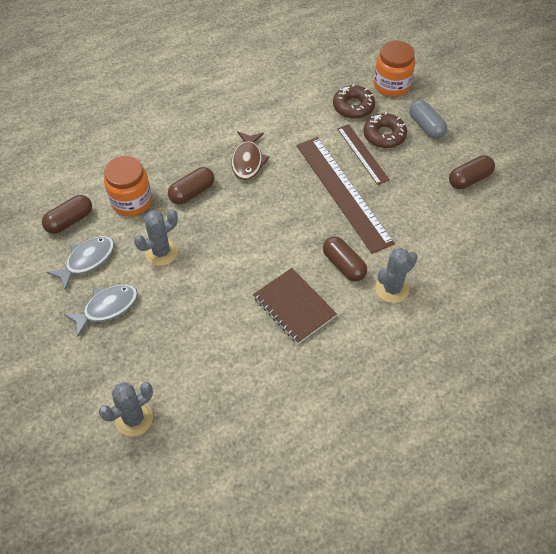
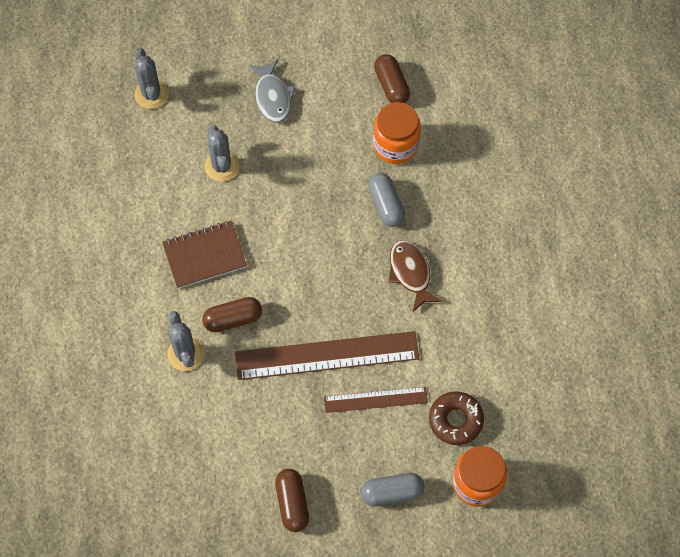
camera: 110 degrees right, 10 degrees up
grey fish [47,236,114,291] -> none
grey cactus [134,210,178,266] -> grey cactus moved to [204,125,239,182]
brown capsule [168,167,215,204] -> grey capsule [368,173,405,227]
brown fish [231,131,270,180] -> brown fish turned 45 degrees clockwise [389,240,442,312]
brown donut [364,112,407,148] -> none

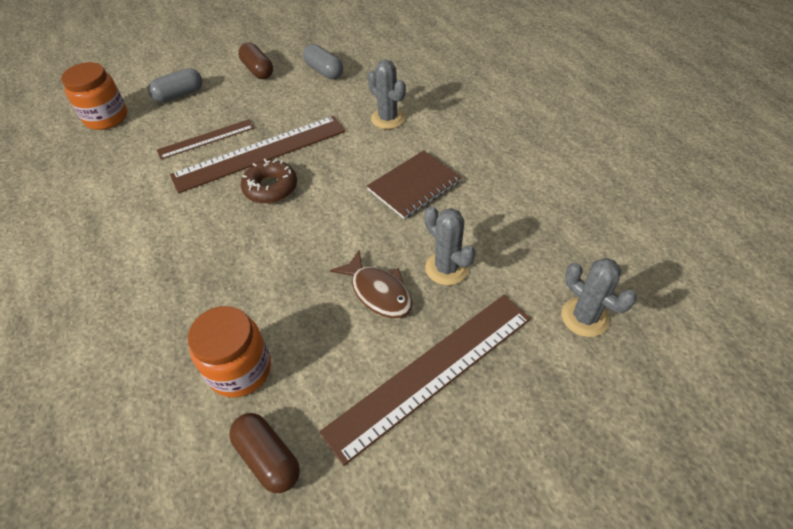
camera: 160 degrees right, 15 degrees down
brown capsule [202,297,262,332] -> none
grey fish [249,59,296,123] -> brown ruler [319,295,531,466]
grey capsule [368,173,405,227] -> grey capsule moved to [303,44,343,79]
brown fish [389,240,442,312] -> brown fish moved to [330,250,412,318]
brown donut [429,392,484,445] -> brown donut moved to [241,159,297,204]

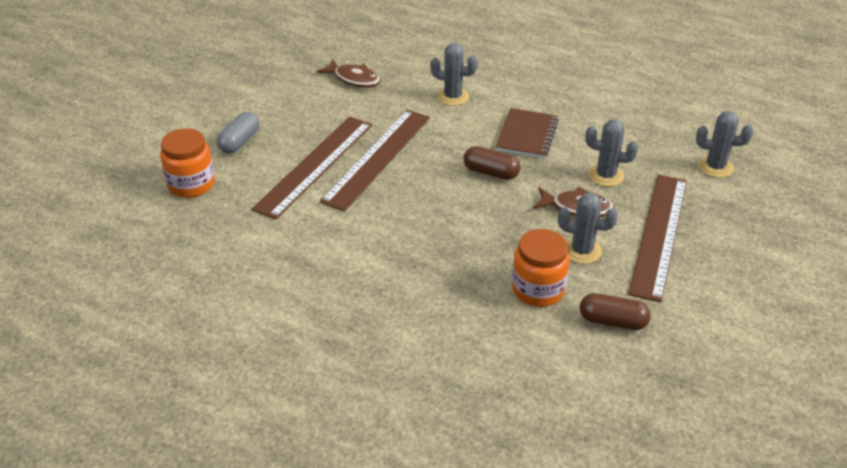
camera: 35 degrees left, 10 degrees down
brown ruler [157,119,254,159] -> brown ruler [252,117,372,220], size x1.79
brown capsule [238,43,273,79] -> brown capsule moved to [463,146,521,180]
brown donut [241,159,297,204] -> none
grey capsule [303,44,343,79] -> brown fish [316,59,381,88]
none -> grey cactus [558,192,618,264]

